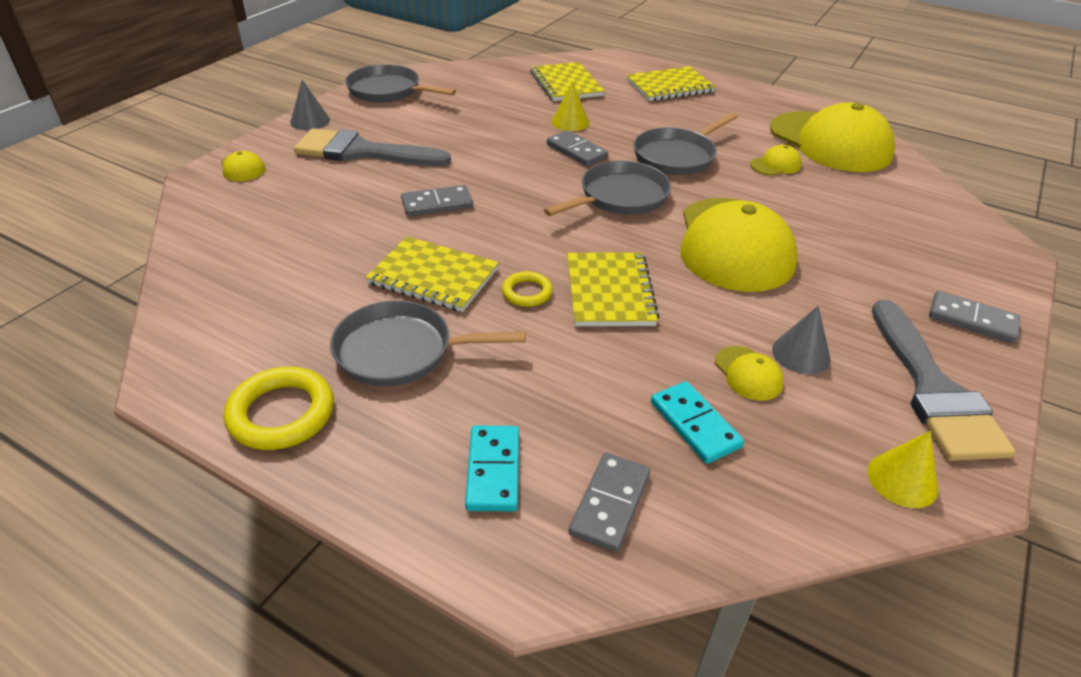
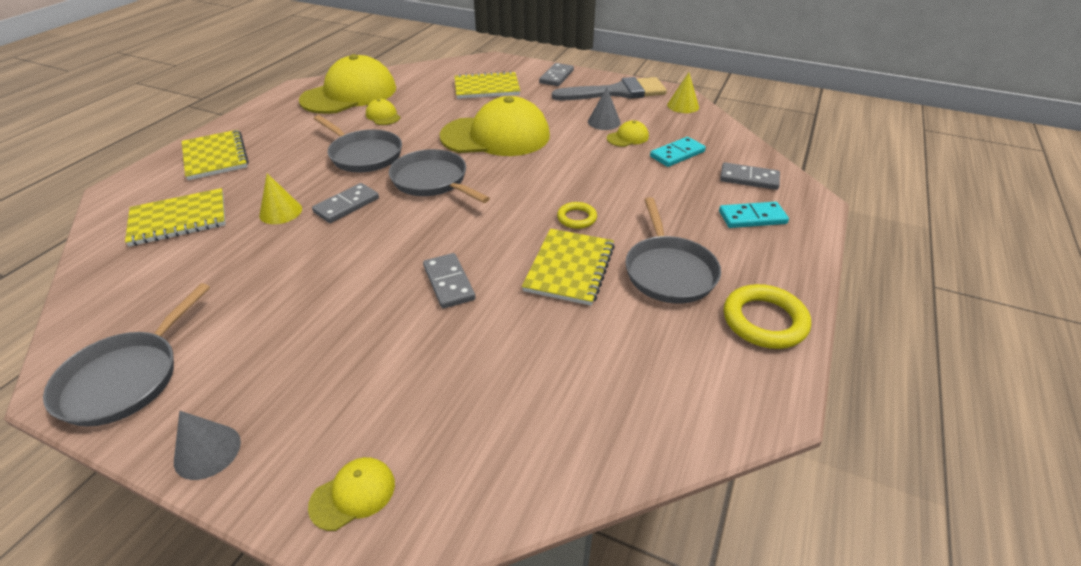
camera: 95 degrees left, 0 degrees up
grey brush [294,128,451,166] -> none
yellow notebook [567,253,659,326] -> yellow notebook moved to [455,71,520,99]

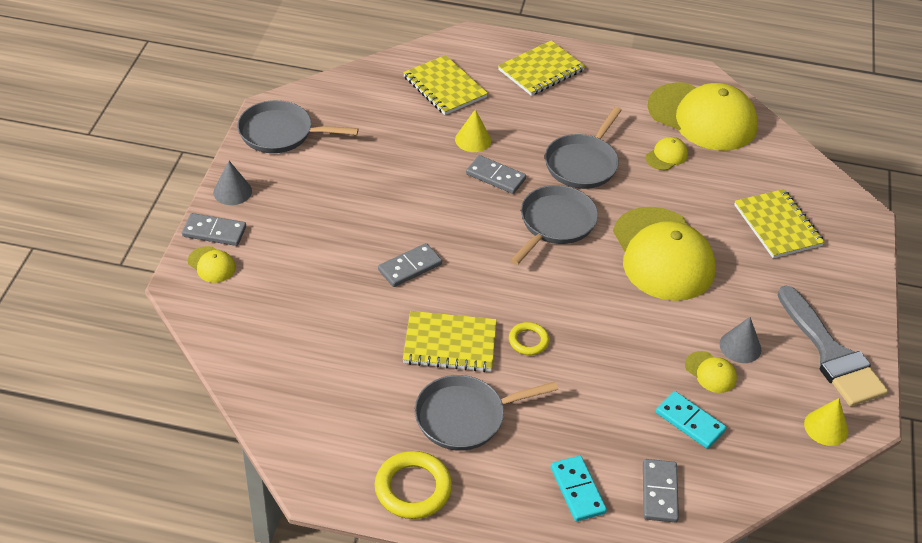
camera: 75 degrees right, 5 degrees up
grey domino [539,63,574,86] -> grey domino moved to [182,213,246,246]

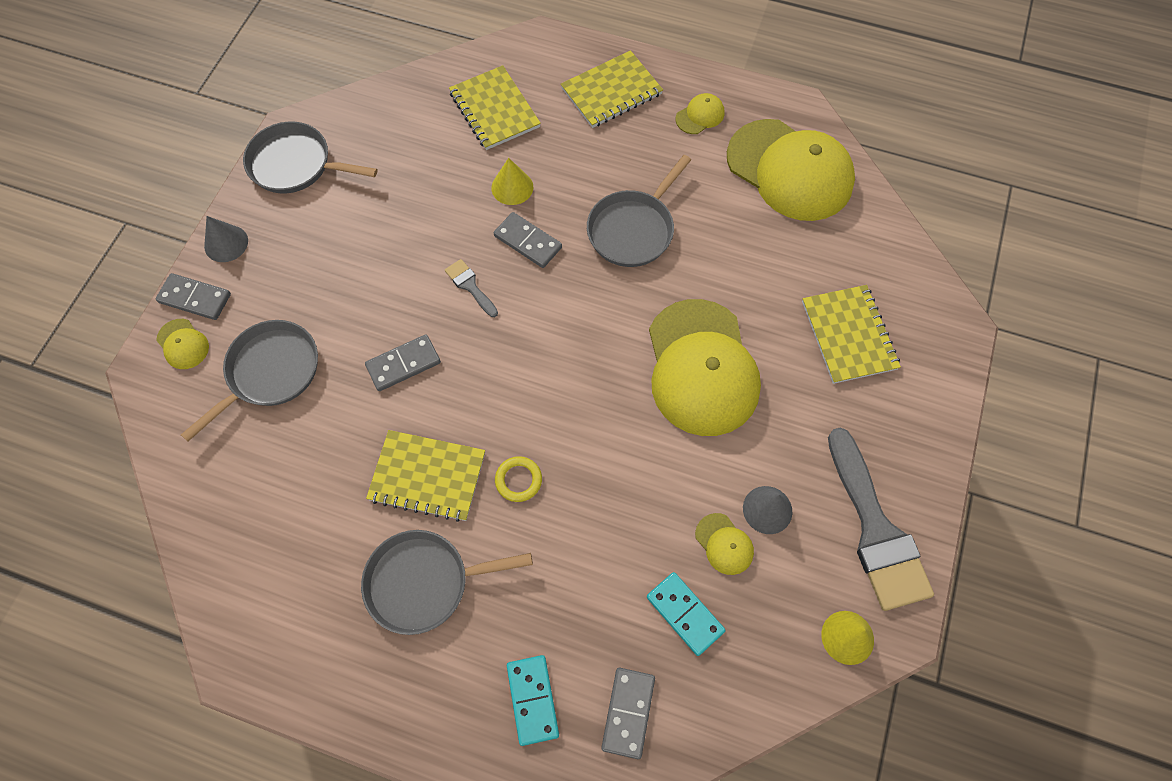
camera: 10 degrees right, 20 degrees up
yellow ring [375,451,452,519] -> none
grey pan [510,185,598,265] -> grey pan moved to [181,320,318,442]
yellow cap [646,137,688,170] -> yellow cap moved to [676,93,724,134]
none -> grey brush [445,259,498,317]

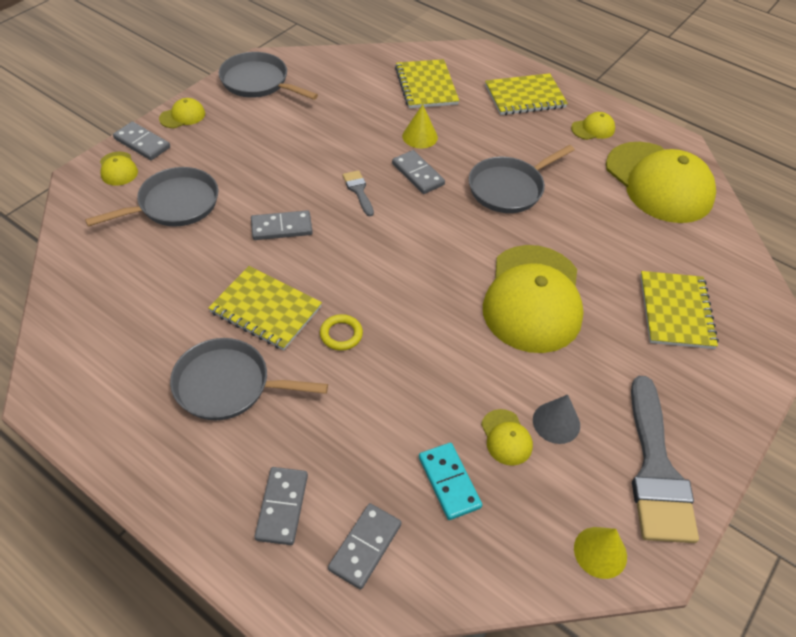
camera: 15 degrees right, 15 degrees down
grey cone [204,216,248,262] -> yellow cap [159,98,205,128]
turquoise domino [507,655,559,746] -> grey domino [255,467,308,545]

